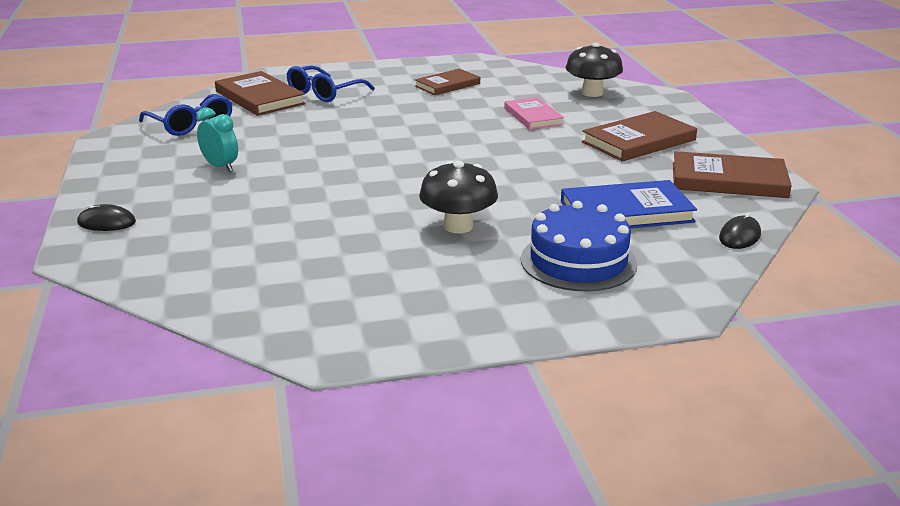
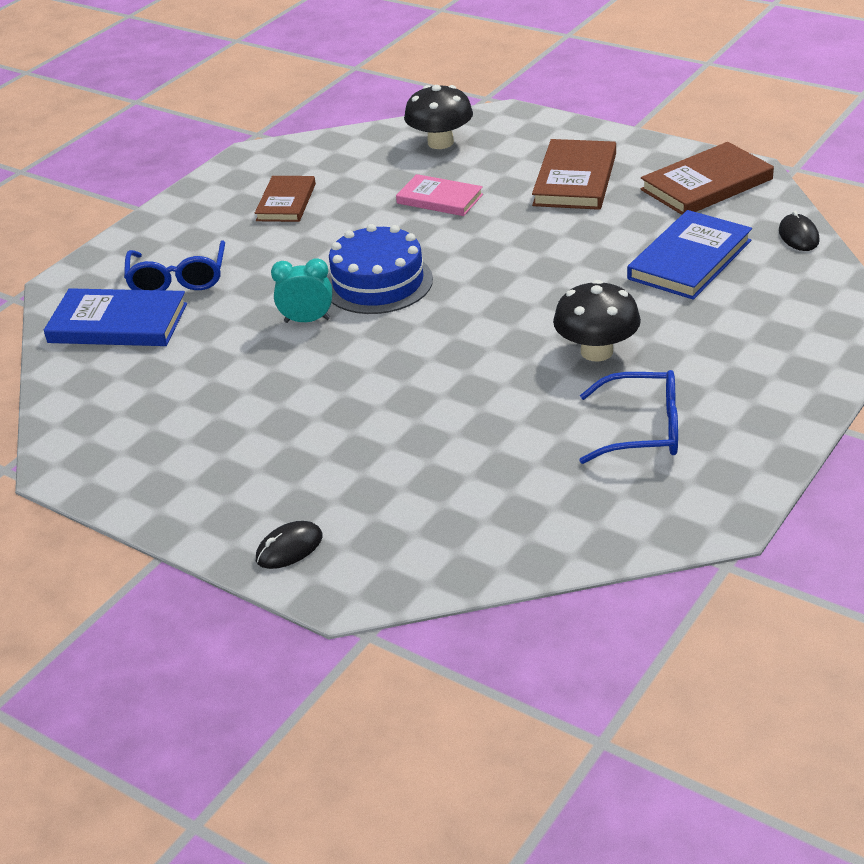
camera: 40 degrees left, 10 degrees up
blue glasses [139,94,232,136] -> blue glasses moved to [579,370,678,464]
turquoise clock [196,107,238,172] -> turquoise clock moved to [271,258,332,323]
brown book [215,71,306,116] -> blue book [44,288,187,346]
blue cake [521,201,637,291] -> blue cake moved to [327,224,433,314]

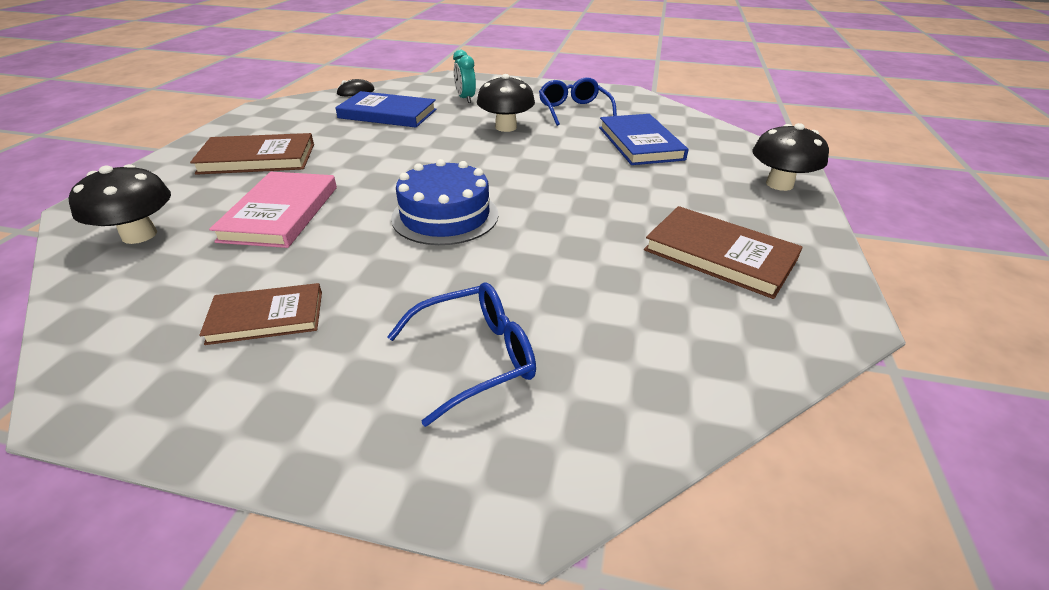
camera: 115 degrees left, 0 degrees up
blue book [44,288,187,346] -> blue book moved to [599,114,688,165]
black mouse [256,521,322,569] -> black mushroom [752,123,829,191]
turquoise clock [271,258,332,323] -> turquoise clock moved to [453,50,476,103]
pink book [396,174,483,216] -> pink book [209,172,337,248], size x1.50
brown book [641,142,774,215] -> brown book moved to [644,206,803,299]

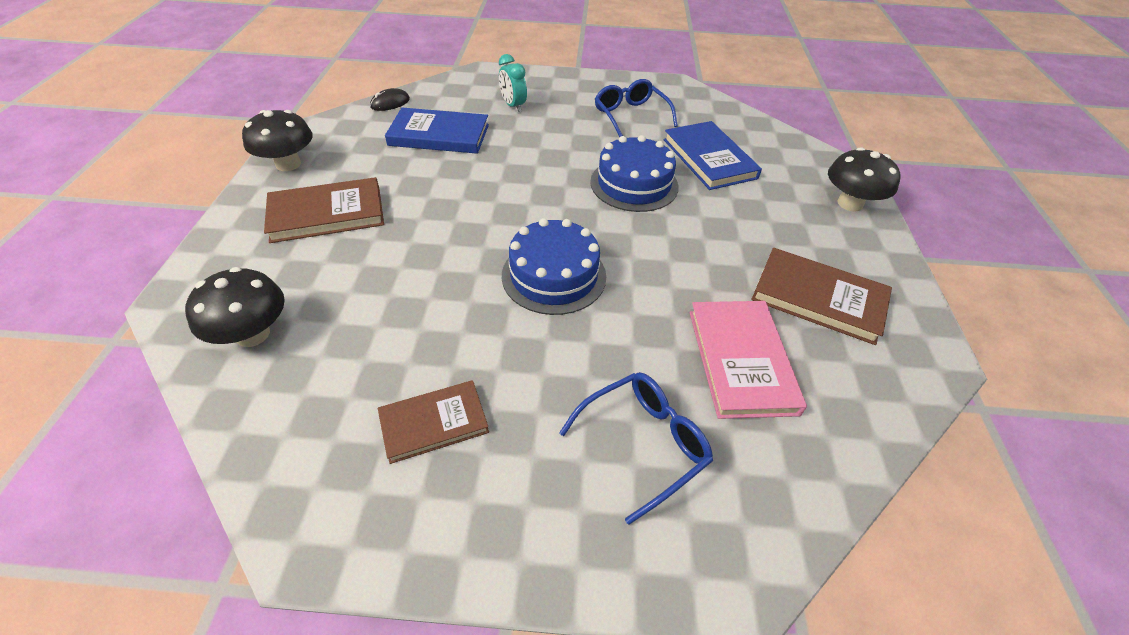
camera: 10 degrees left, 10 degrees up
pink book [209,172,337,248] -> pink book moved to [690,301,807,419]
black mushroom [477,74,535,132] -> black mushroom moved to [242,110,313,171]
none -> blue cake [590,135,678,212]

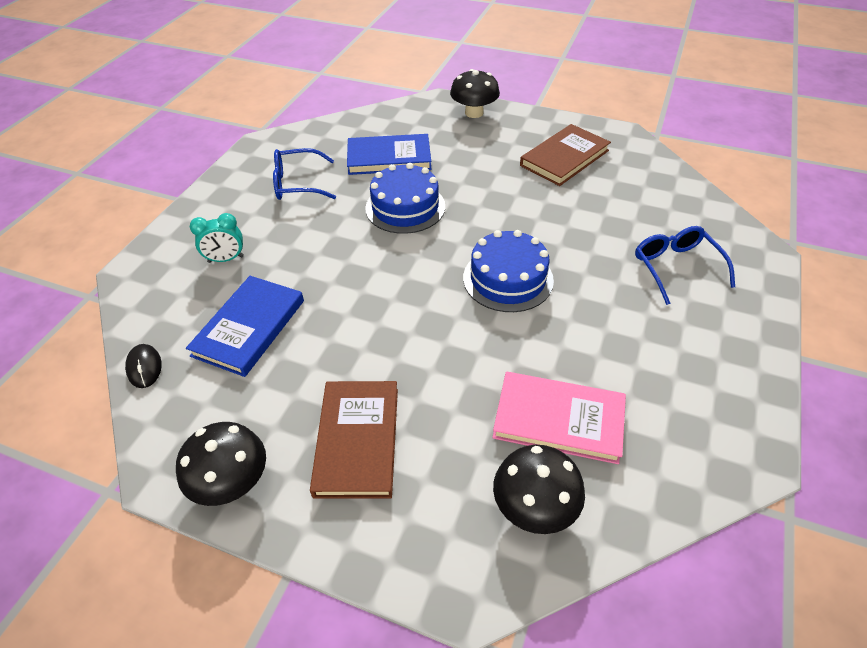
camera: 70 degrees left, 0 degrees up
brown book [378,380,489,464] -> none
pink book [690,301,807,419] -> pink book moved to [492,372,626,464]

